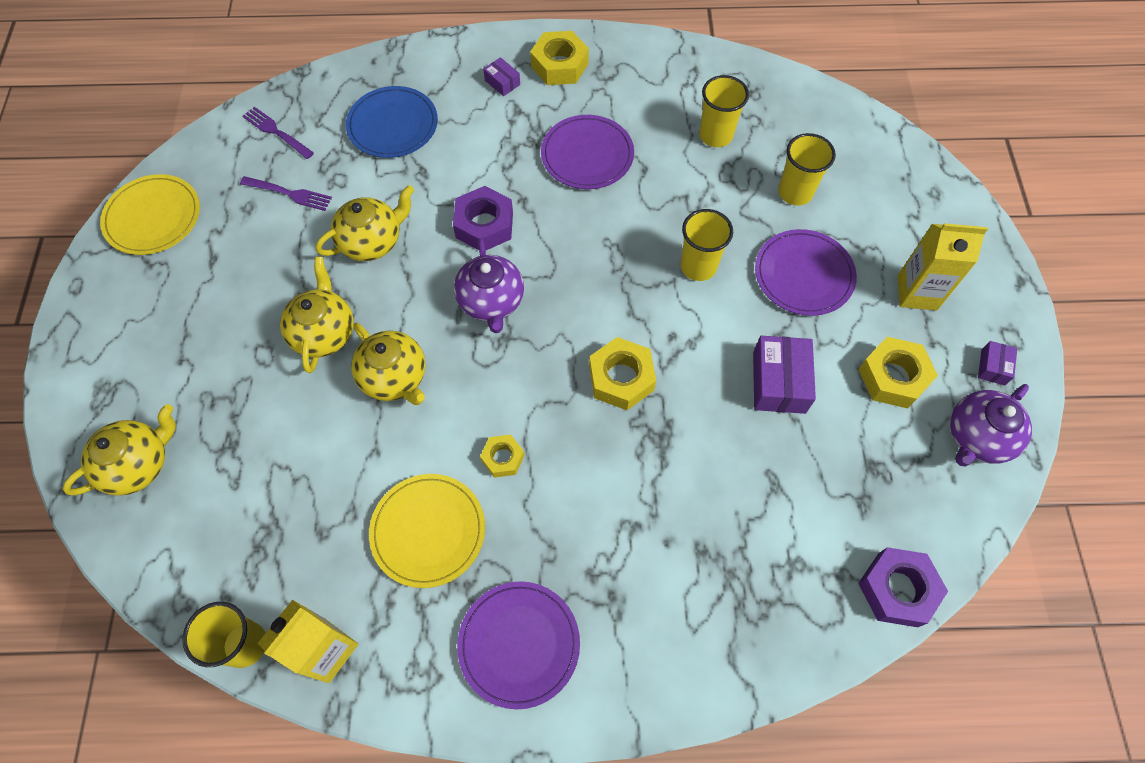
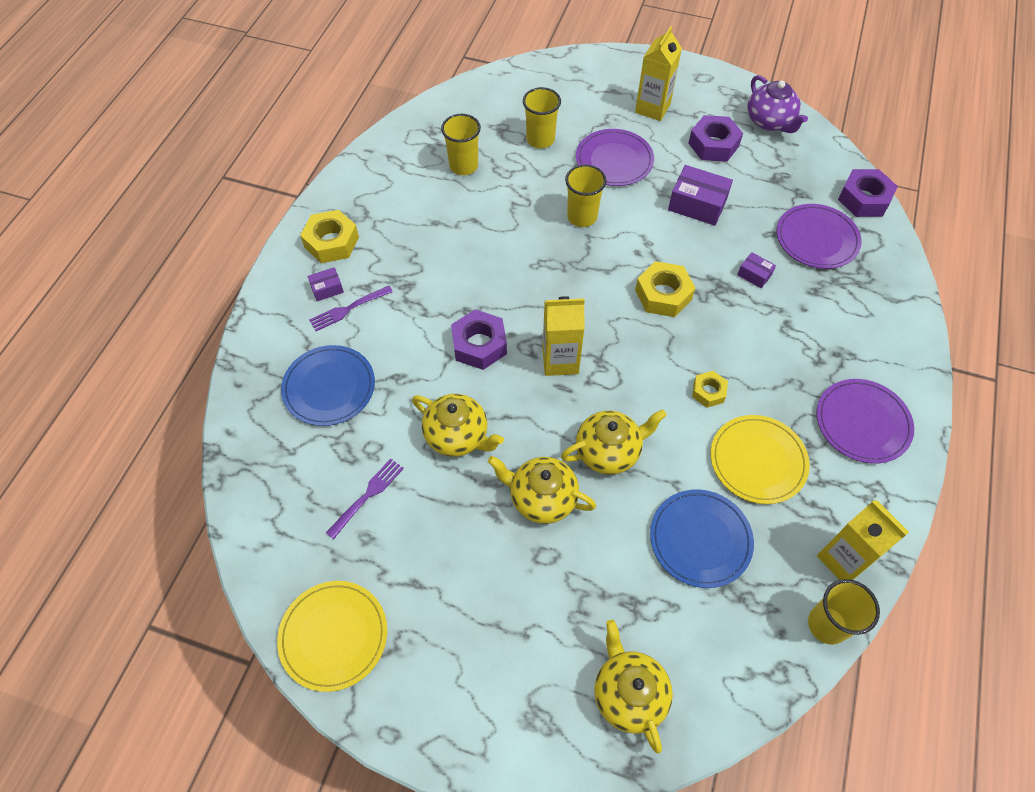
camera: 70 degrees left, 5 degrees down
purple fork [243,107,314,159] -> purple fork moved to [309,286,393,331]
yellow teapot [315,185,414,261] -> yellow teapot turned 135 degrees clockwise [412,394,504,457]
purple teapot [454,238,524,333] -> yellow carton [542,296,585,376]
purple plate [541,115,634,189] -> purple plate moved to [777,204,862,269]
yellow nut [858,337,938,409] -> purple nut [688,115,743,162]
purple box [978,341,1017,385] -> purple box moved to [737,252,776,288]
none -> blue plate [650,489,754,588]

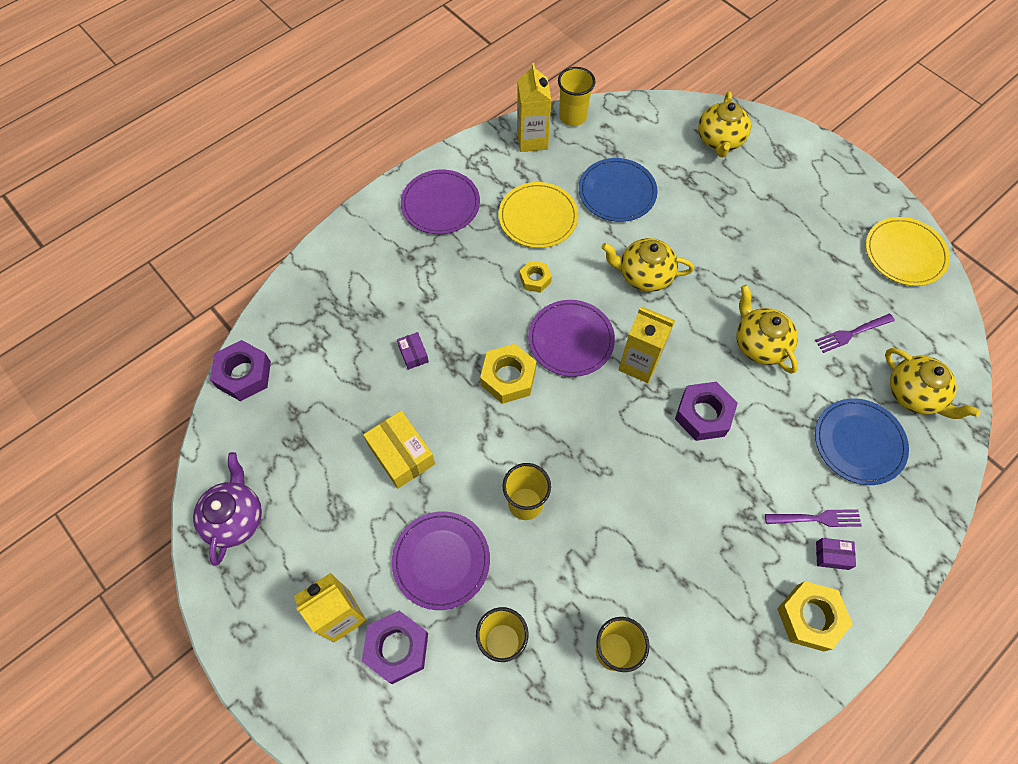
camera: 150 degrees left, 5 degrees up
yellow teapot [488,456,596,524] -> yellow teapot moved to [885,348,981,419]
purple box [668,165,733,226] -> yellow box [363,410,435,489]
purple nut [688,115,743,162] -> purple nut moved to [362,611,428,684]
purple plate [777,204,862,269] -> purple plate moved to [528,300,615,377]

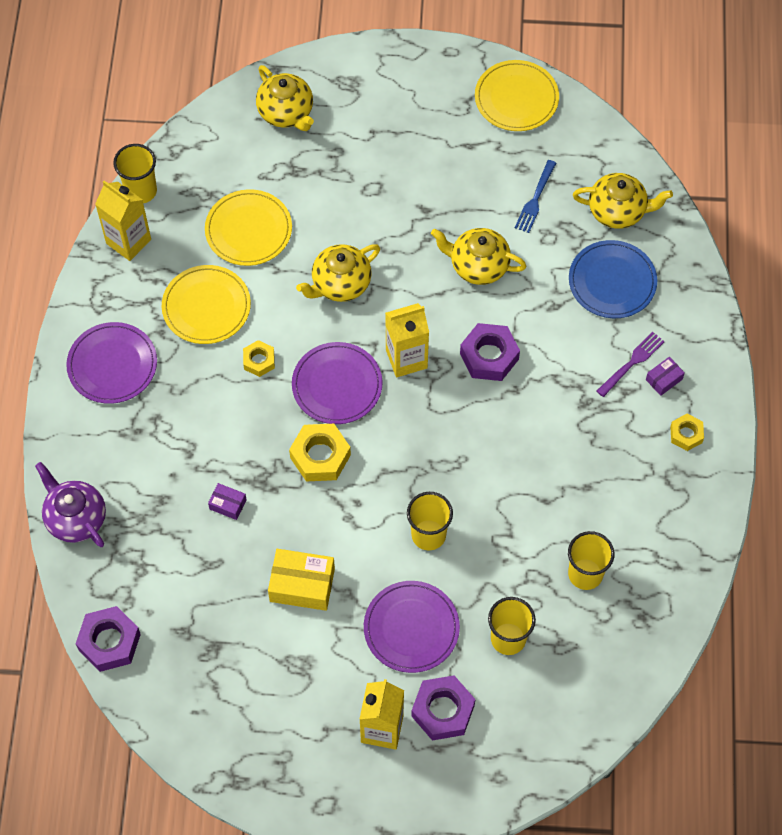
camera: 45 degrees left, 0 degrees up
purple teapot [193,452,262,566] -> purple teapot moved to [35,462,106,547]
blue plate [579,158,658,222] -> yellow plate [205,189,292,266]
yellow nut [777,581,853,651] -> yellow nut [670,414,704,451], size x0.59
purple fork [815,314,895,353] -> blue fork [515,160,556,233]

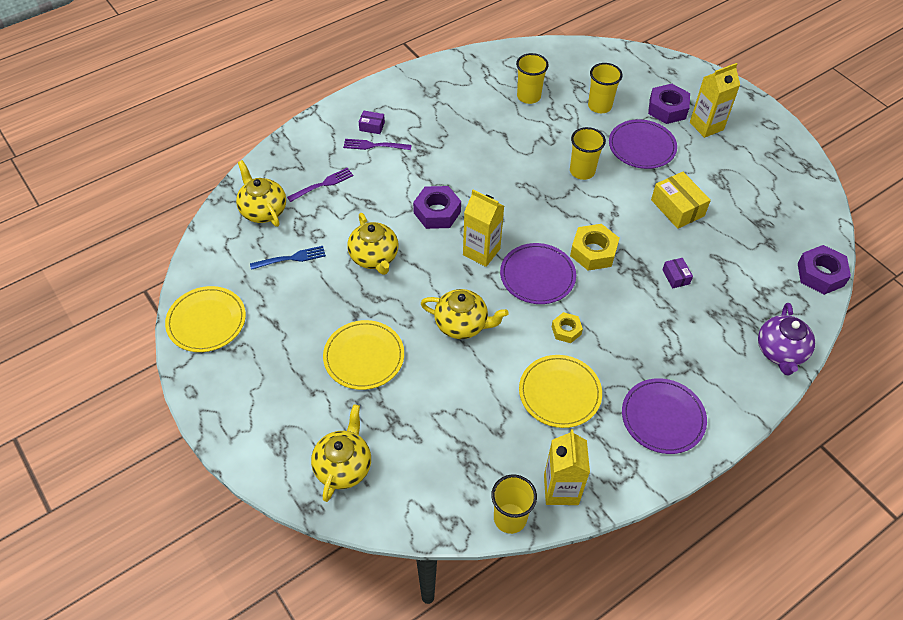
camera: 130 degrees left, 10 degrees down
yellow plate [205,189,292,266] -> yellow plate moved to [323,320,404,390]
blue plate [569,240,657,318] -> purple fork [287,168,354,202]
yellow nut [670,414,704,451] -> none

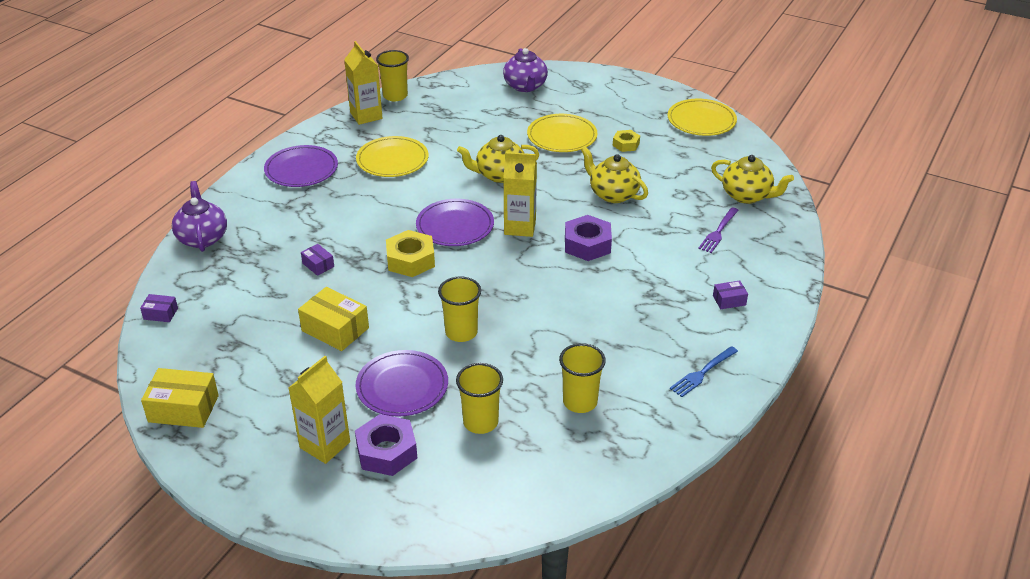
camera: 155 degrees right, 15 degrees down
blue fork [250,246,326,270] -> blue fork moved to [670,346,738,397]
yellow teapot [311,404,371,502] -> purple teapot [503,48,548,92]
purple fork [343,139,412,150] -> none
yellow nut [552,312,583,343] -> yellow nut moved to [613,130,640,152]
purple nut [798,245,851,295] -> purple box [140,294,178,322]
none -> yellow box [141,368,219,428]

